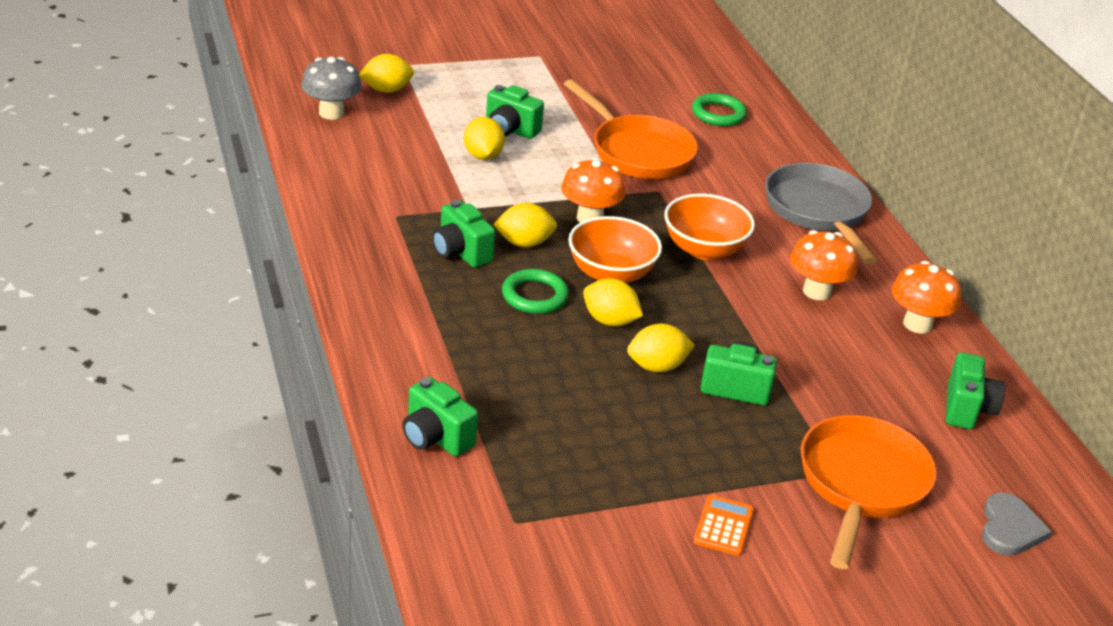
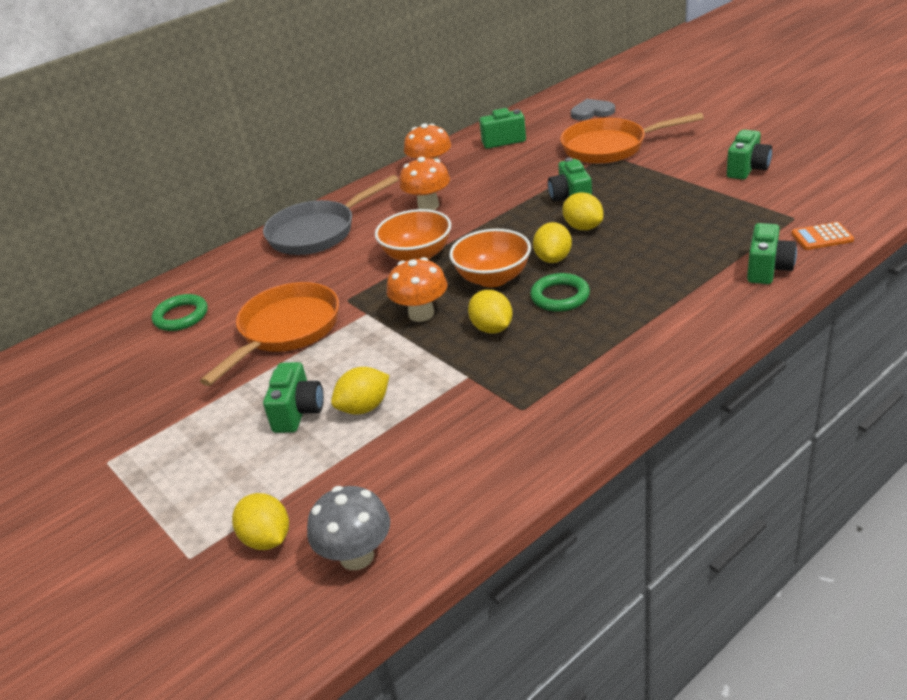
camera: 105 degrees left, 0 degrees up
green camera [432,200,495,268] -> green camera moved to [727,130,772,179]
orange calculator [694,495,754,556] -> orange calculator moved to [791,222,854,250]

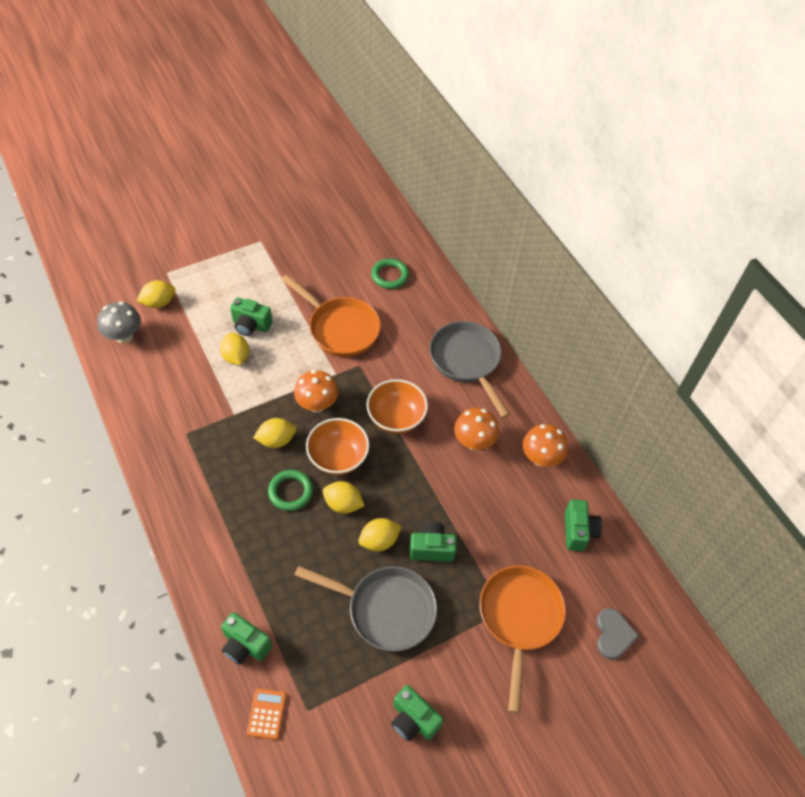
camera: 95 degrees right, 20 degrees up
none -> grey pan [294,566,437,651]

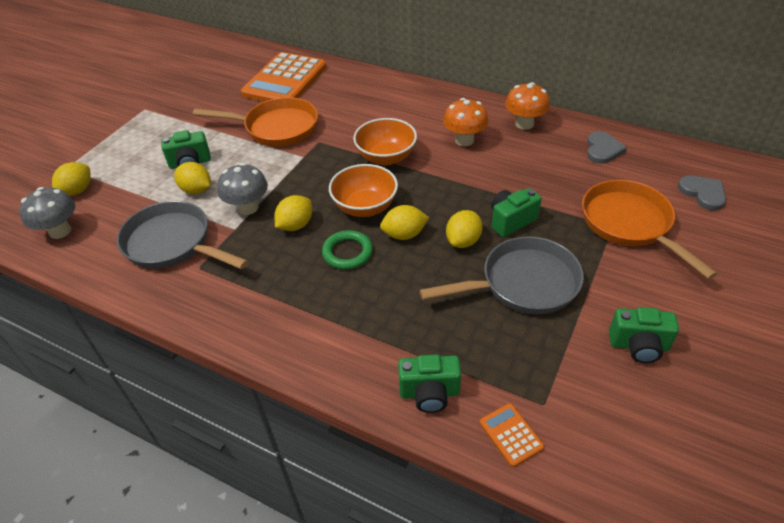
camera: 30 degrees left, 10 degrees down
orange mushroom [294,370,338,413] -> none
green ring [371,258,409,289] -> orange calculator [241,52,326,102]
grey pan [430,321,510,418] -> grey pan moved to [117,201,248,269]
green camera [565,500,602,551] -> grey heart [587,131,627,164]
none -> grey mushroom [217,163,268,215]

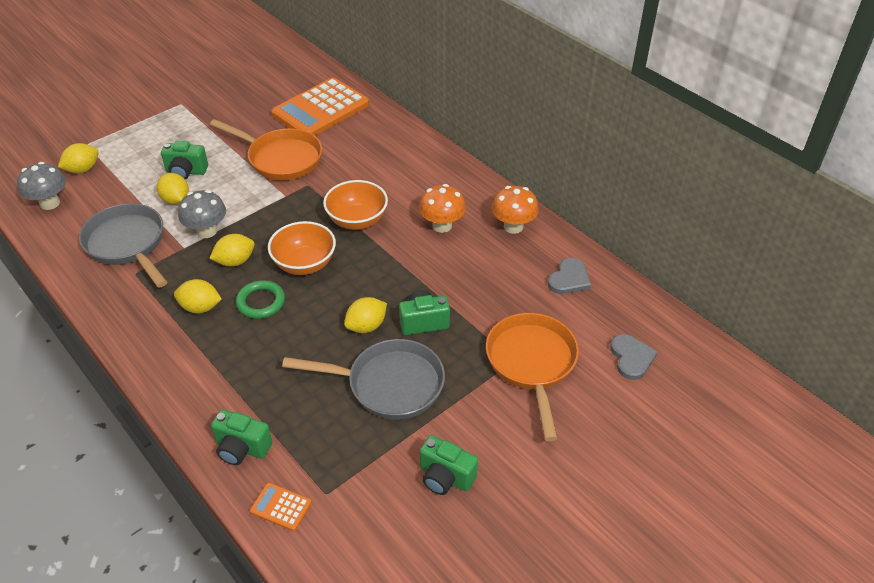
camera: 20 degrees right, 0 degrees up
yellow lemon [380,205,429,240] -> yellow lemon moved to [174,279,222,313]
orange calculator [480,403,545,467] -> orange calculator turned 60 degrees counterclockwise [250,483,312,531]

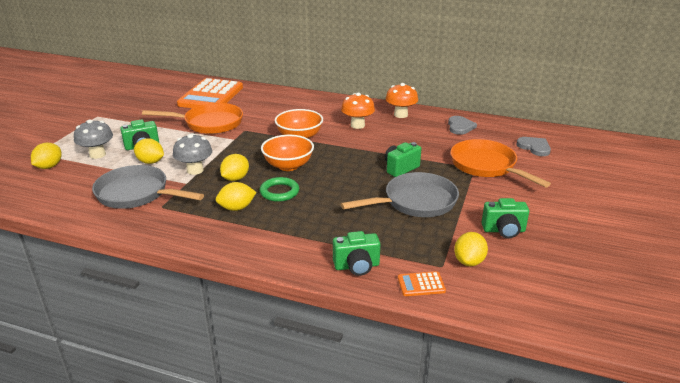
camera: 30 degrees left, 15 degrees down
grey mushroom [17,162,66,210] -> grey mushroom moved to [74,120,113,159]
yellow lemon [344,297,387,333] -> yellow lemon moved to [454,232,488,266]

